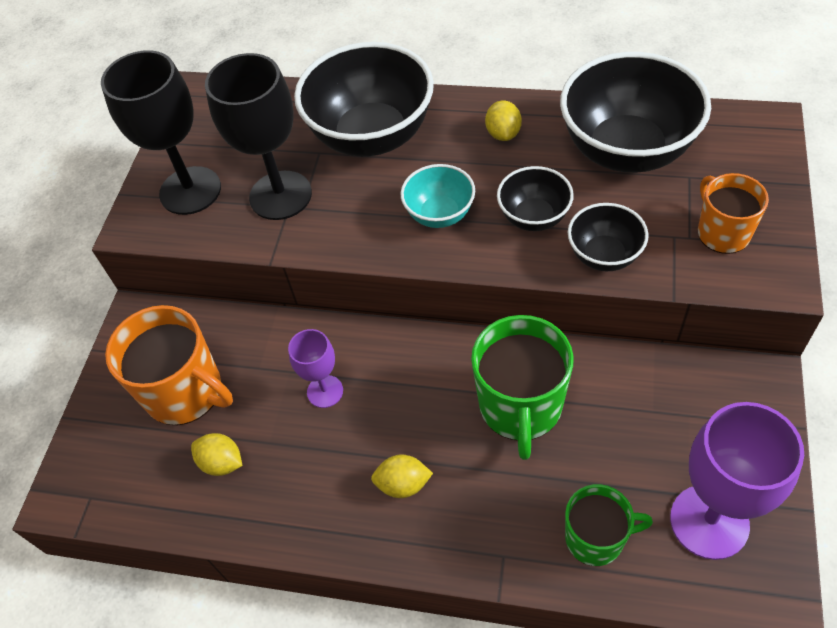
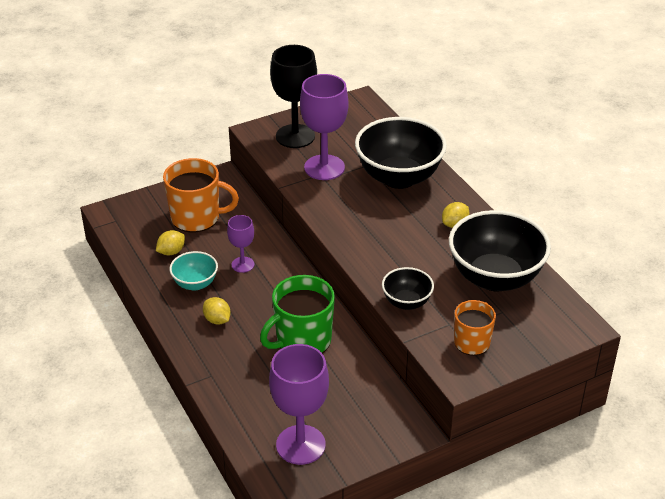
camera: 45 degrees right, 15 degrees down
orange mug [105,305,233,425] -> orange mug turned 75 degrees counterclockwise [163,158,239,232]
yellow lemon [191,433,242,476] -> yellow lemon turned 60 degrees clockwise [156,230,185,256]
black goblet [205,53,312,220] -> purple goblet [300,74,349,180]
turquoise bowl [401,164,475,228] -> turquoise bowl moved to [169,251,218,291]
black bowl [497,166,574,231] -> none
green mug [565,484,653,566] -> none

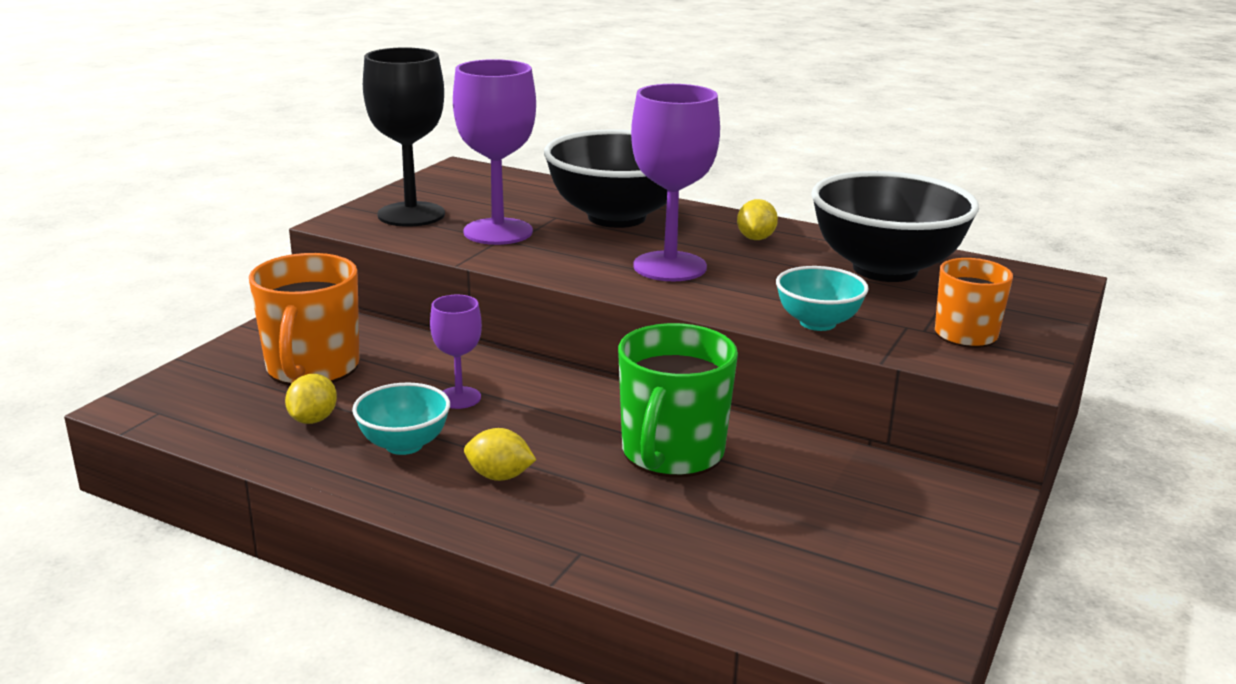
camera: 35 degrees left, 15 degrees down
orange mug [163,158,239,232] -> orange mug turned 120 degrees clockwise [249,253,360,386]
purple goblet [269,344,329,465] -> purple goblet moved to [631,84,720,281]
black bowl [382,267,434,310] -> turquoise bowl [776,266,869,331]

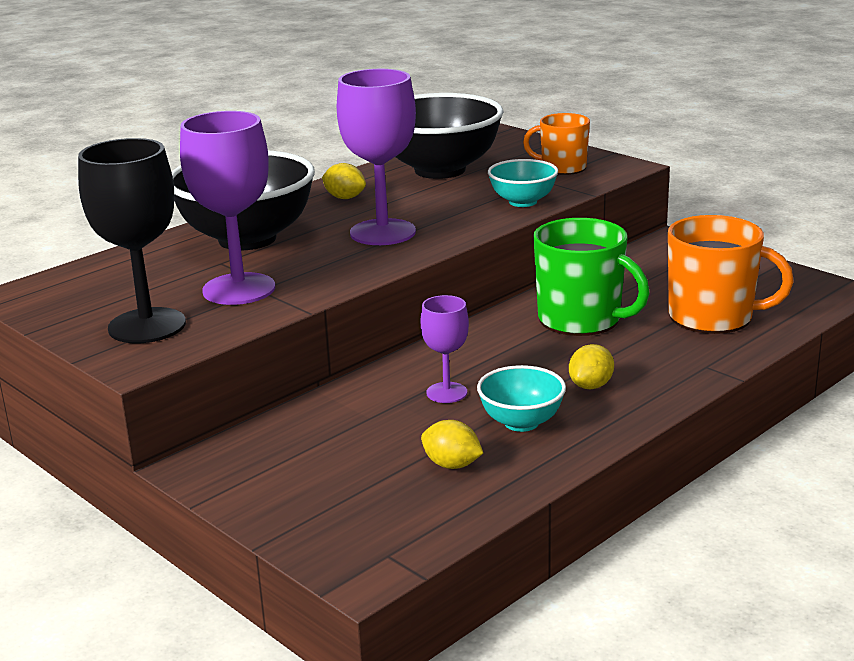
camera: 70 degrees left, 0 degrees up
orange mug [249,253,360,386] -> orange mug moved to [668,215,794,334]

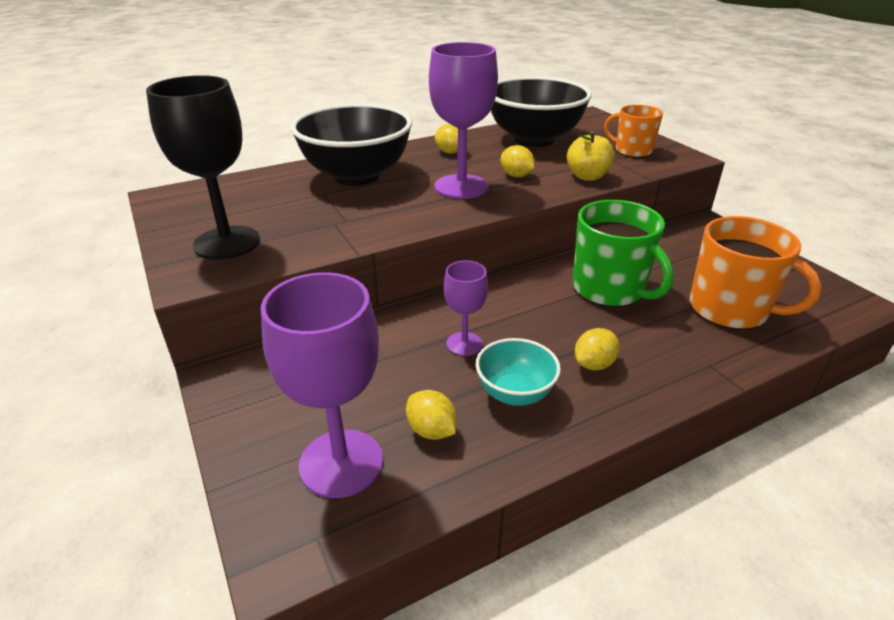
camera: 15 degrees right, 10 degrees up
purple goblet [180,111,275,305] -> purple goblet moved to [261,272,383,498]
turquoise bowl [488,159,558,207] -> yellow apple [567,131,615,181]
none -> yellow lemon [501,145,535,177]

